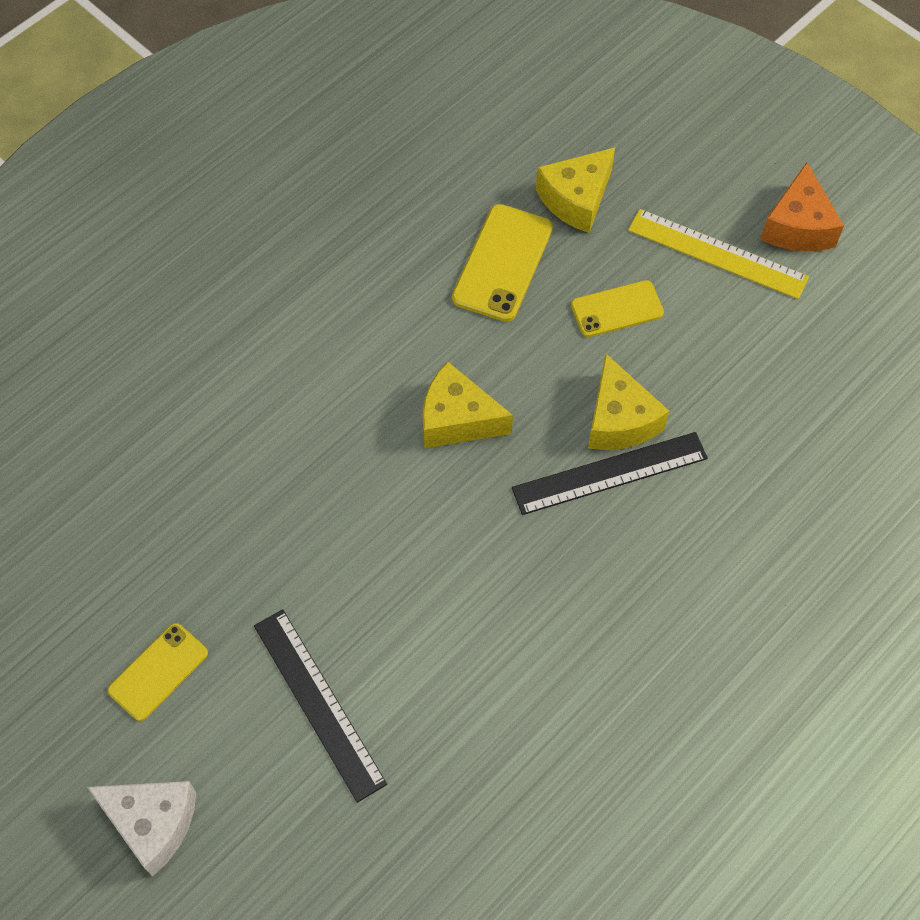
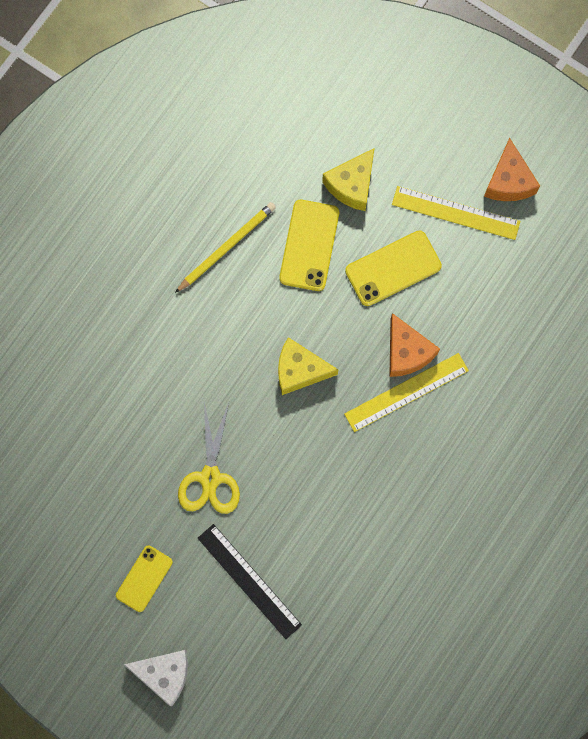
camera: 10 degrees left, 15 degrees up
black ruler [512,432,708,515] -> yellow ruler [344,353,469,432]
yellow phone [571,280,664,337] -> yellow phone [345,231,442,306], size x1.50
yellow cheese [588,354,669,450] -> orange cheese [389,313,440,377]
none -> yellow pencil [175,202,276,293]
none -> yellow scissors [178,402,240,514]

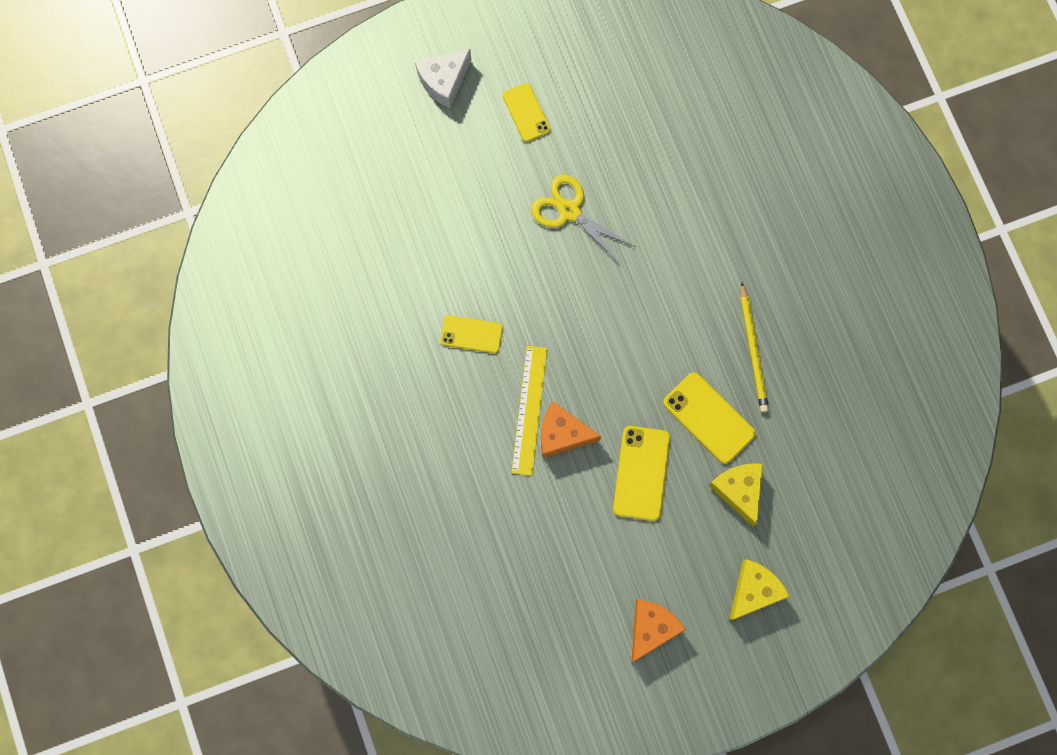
camera: 125 degrees right, 0 degrees up
black ruler [198,524,302,639] -> none
yellow cheese [278,337,338,395] -> yellow cheese moved to [729,559,790,620]
yellow ruler [392,186,521,240] -> none
orange cheese [484,138,540,201] -> orange cheese turned 90 degrees clockwise [631,599,686,662]
none -> yellow phone [440,315,503,353]

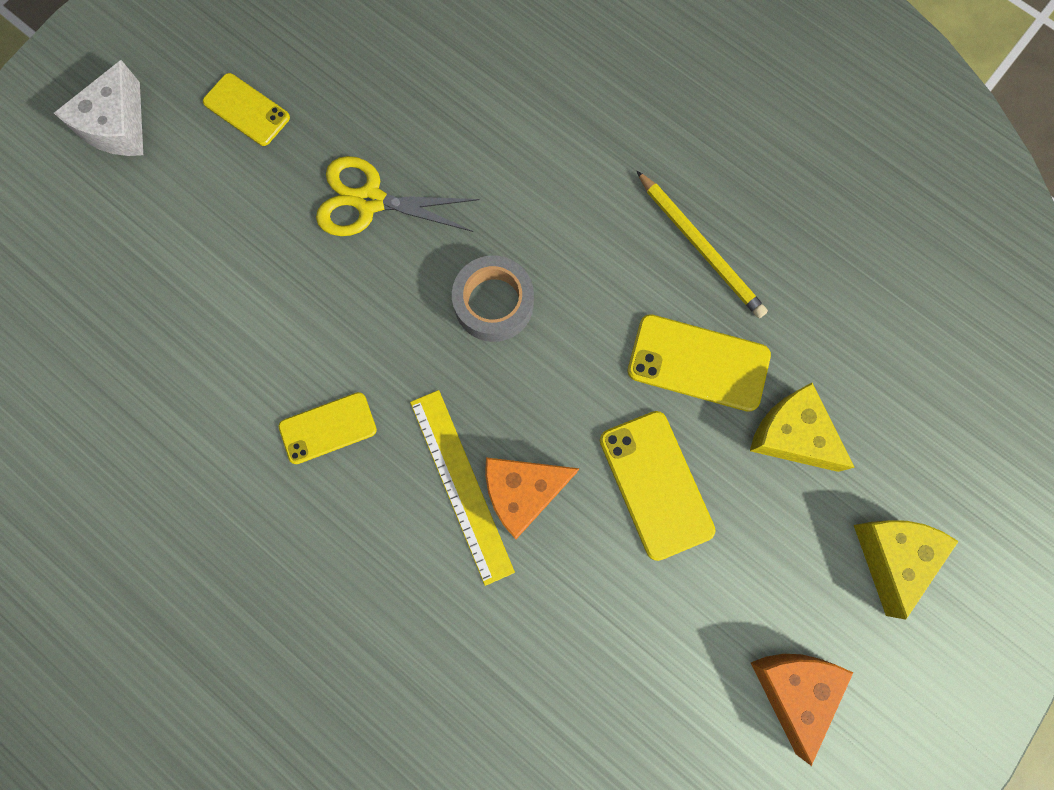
camera: 30 degrees left, 0 degrees up
none -> grey tape [452,255,534,342]

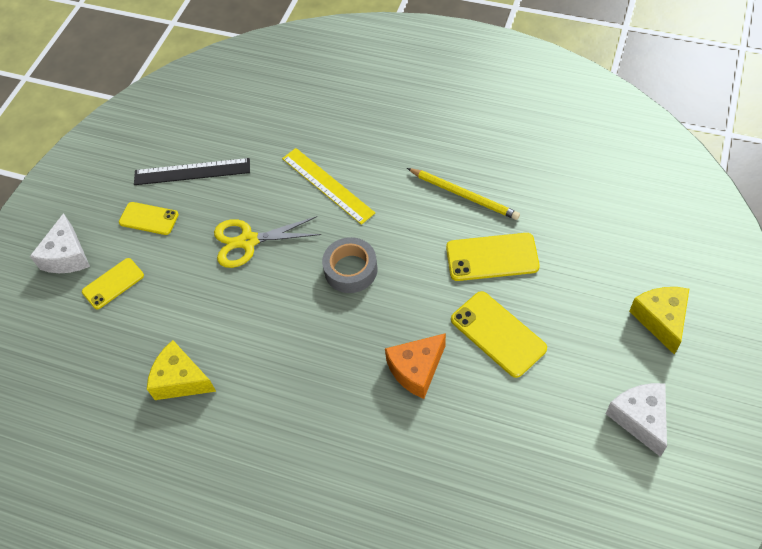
camera: 15 degrees left, 20 degrees down
yellow phone [279,392,377,464] -> yellow phone moved to [82,258,144,309]
yellow ruler [410,390,515,586] -> yellow ruler moved to [282,148,375,225]
yellow cheese [750,383,855,472] -> yellow cheese moved to [147,340,216,400]
orange cheese [751,654,853,766] -> white cheese [606,383,667,457]
none -> black ruler [134,158,250,185]

